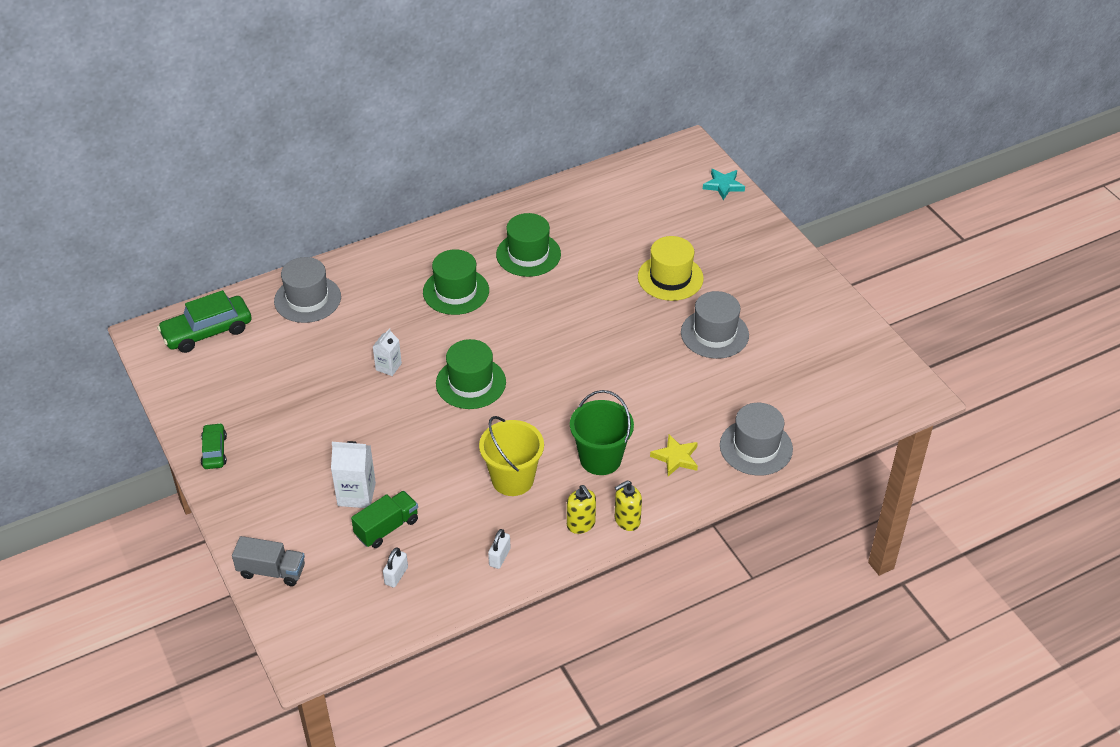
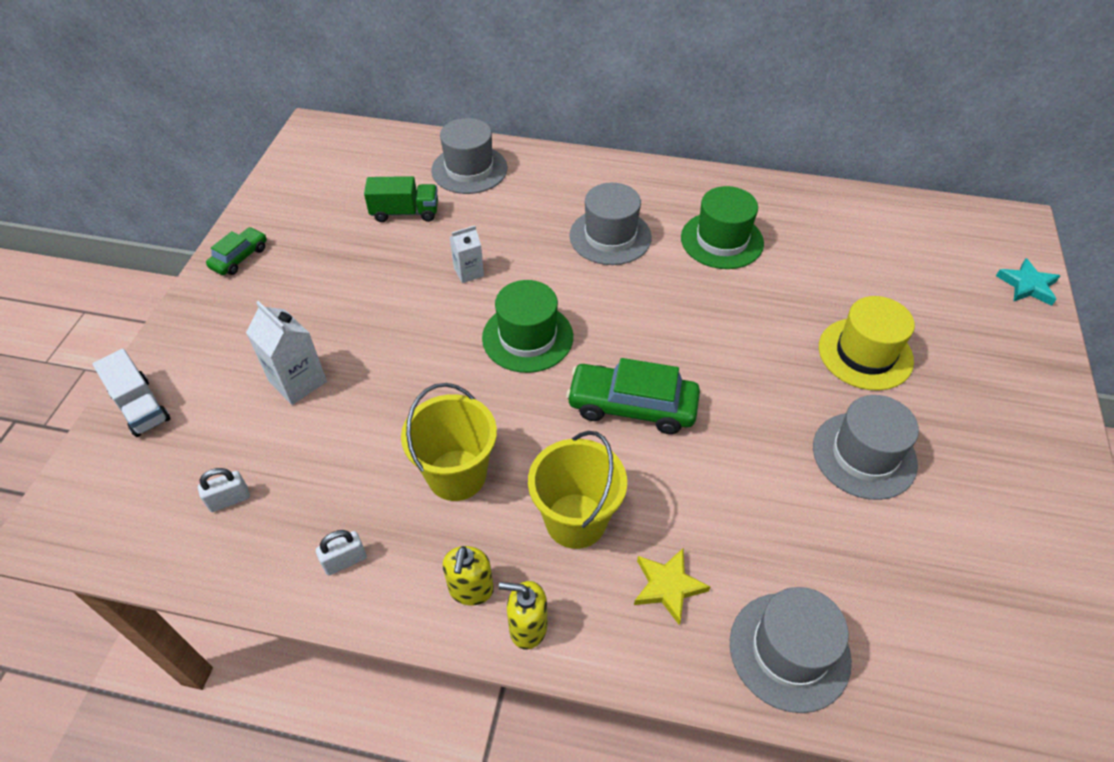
camera: 40 degrees right, 5 degrees up
green car [157,290,252,353] -> green car moved to [566,358,700,434]
grey truck [232,536,305,586] -> white truck [93,349,171,437]
green truck [351,491,418,548] -> green truck moved to [364,176,438,222]
green hat [423,249,489,315] -> grey hat [569,183,652,265]
green bucket [570,390,634,475] -> yellow bucket [528,431,627,549]

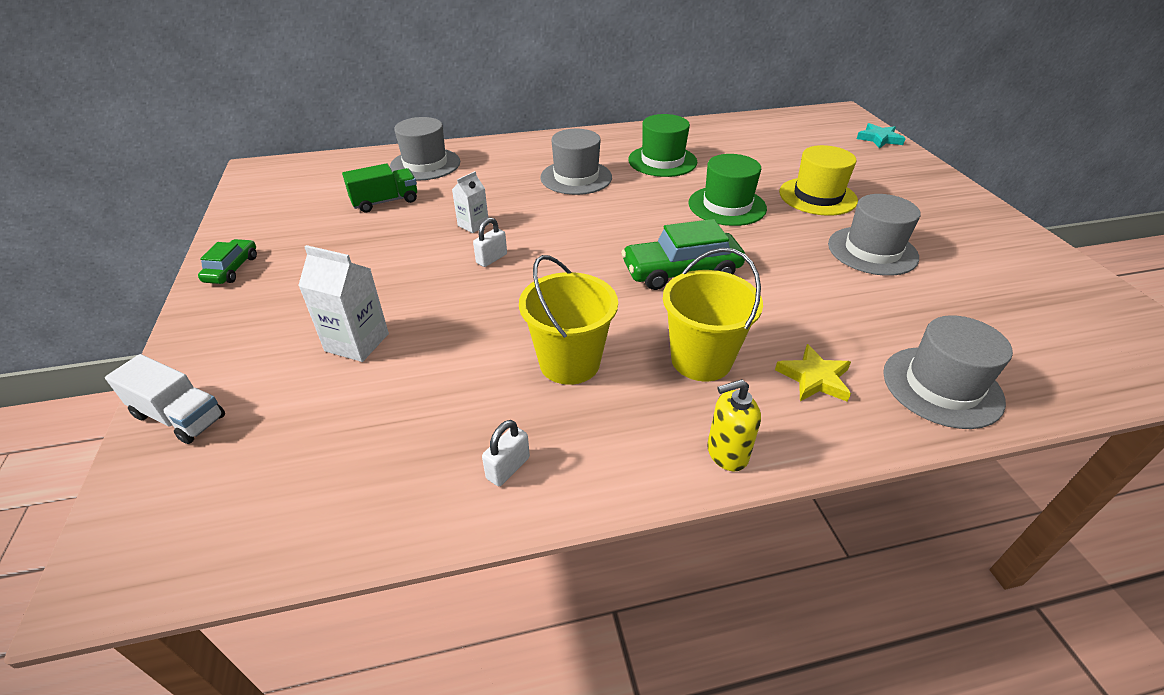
camera: 25 degrees left, 10 degrees down
white padlock [198,468,250,512] -> white padlock moved to [473,217,507,267]
yellow soap dispenser [442,546,494,606] -> none
green hat [482,280,573,373] -> green hat moved to [688,154,767,226]

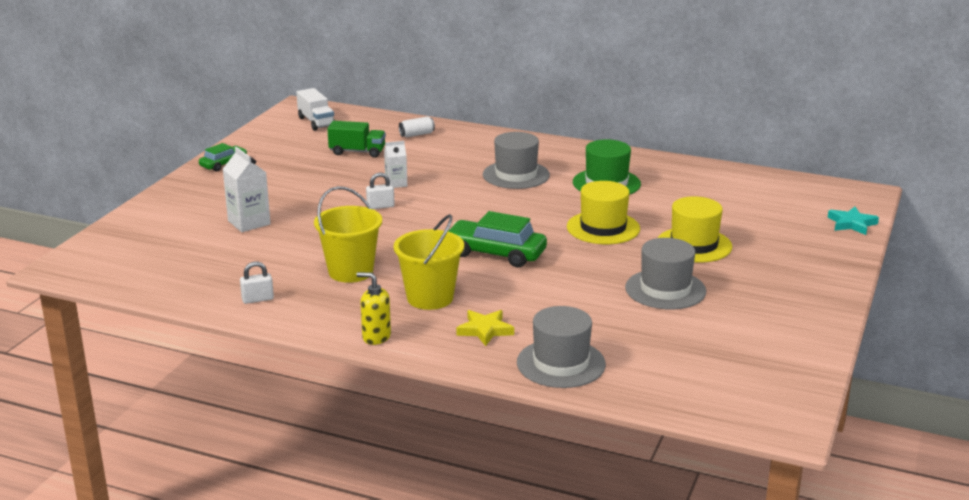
camera: 35 degrees right, 15 degrees down
white truck [105,354,225,444] -> white truck moved to [296,88,335,131]
grey hat [390,117,460,180] -> white can [399,116,435,137]
green hat [688,154,767,226] -> yellow hat [567,181,640,244]

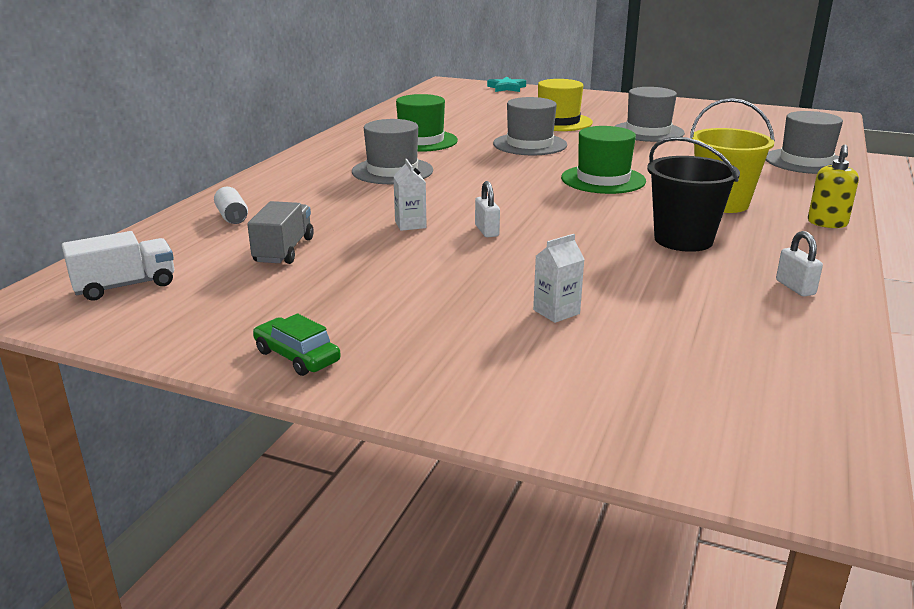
camera: 90 degrees left, 0 degrees up
white carton [223,147,271,232] -> white carton [533,234,585,323], size x0.63
yellow bucket [314,186,382,283] -> black bucket [647,137,740,252]
green truck [327,121,386,158] -> grey truck [247,201,314,264]
green car [448,211,547,267] -> green hat [561,126,646,194]
yellow star [456,310,514,346] -> none
yellow hat [567,181,640,244] -> grey hat [493,97,567,155]

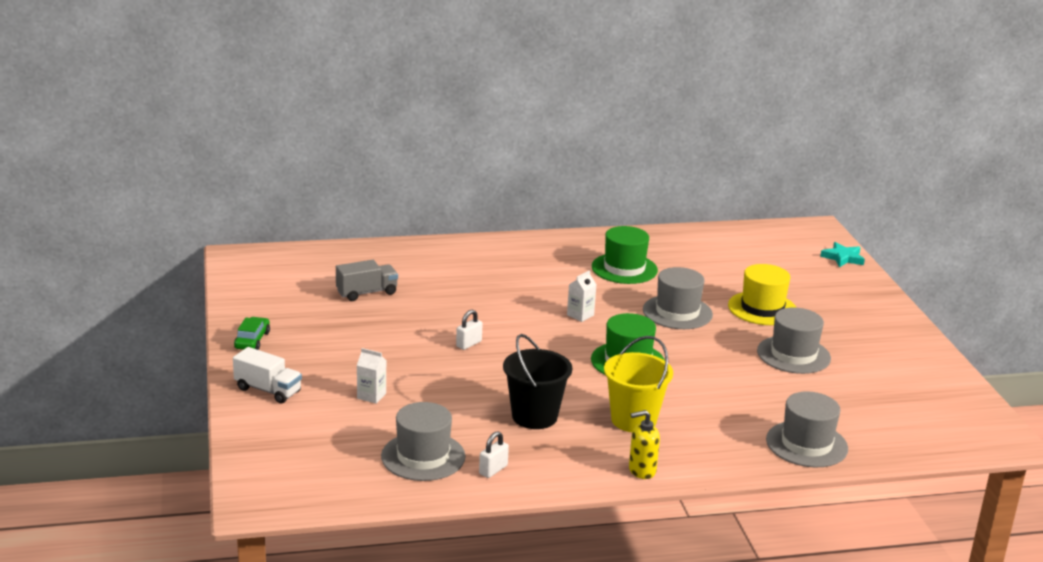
camera: 55 degrees right, 0 degrees up
white truck [62,231,174,301] -> white truck moved to [233,347,302,404]
white can [214,187,248,224] -> none
grey hat [352,119,433,184] -> grey hat moved to [381,402,466,481]
white carton [393,159,427,231] -> white carton moved to [567,270,596,322]

